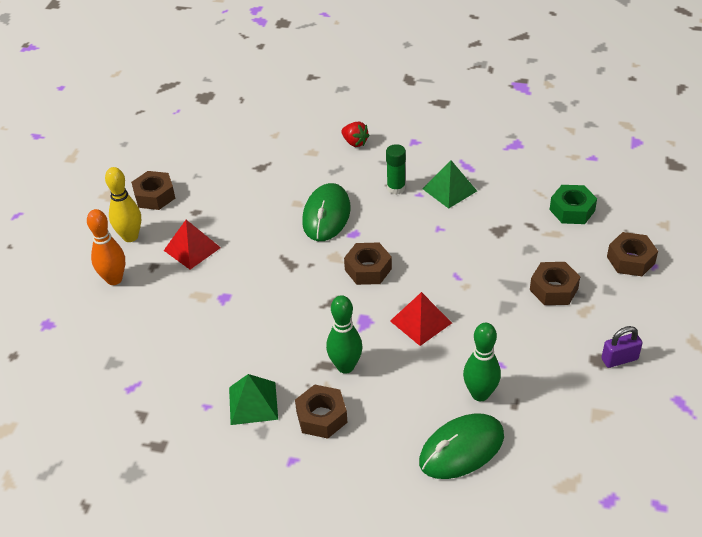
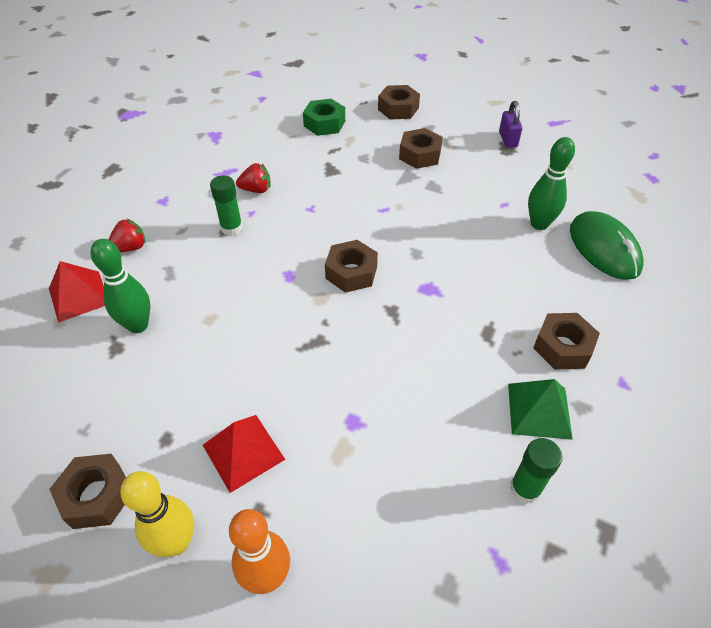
camera: 80 degrees left, 5 degrees up
green mouse [302,183,351,241] -> none
green bowling pin [326,295,362,374] -> green bowling pin moved to [91,239,151,333]
red pyramid [390,292,452,346] -> red pyramid moved to [49,261,105,323]
green pyramid [422,160,477,209] -> red strawberry [236,163,271,193]
none -> green glue stick [510,438,562,504]

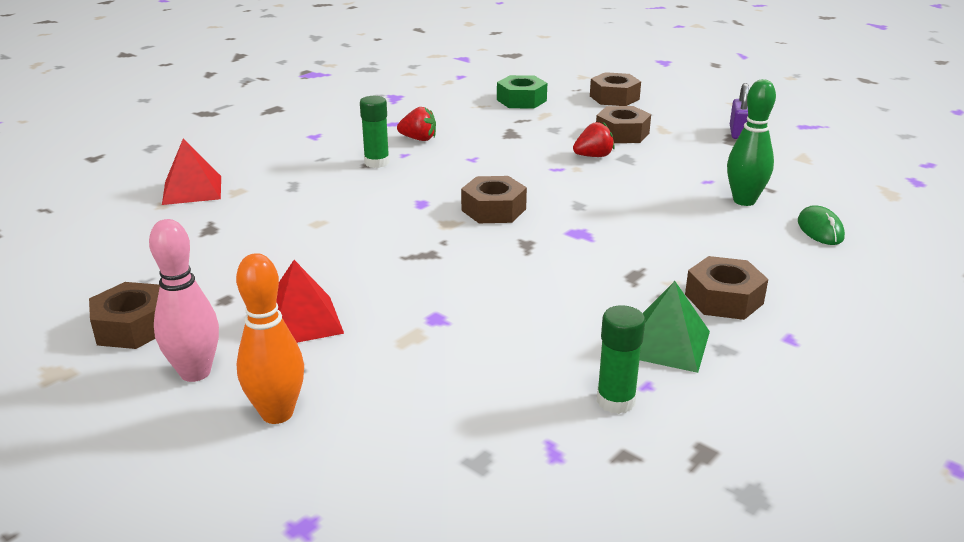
camera: 15 degrees right, 20 degrees down
green bowling pin [91,239,151,333] -> none
red strawberry [109,218,146,252] -> red strawberry moved to [573,122,615,157]
yellow bowling pin [120,471,194,557] -> pink bowling pin [149,219,219,382]
green mouse [570,211,644,280] -> green mouse [798,205,845,245], size x0.56

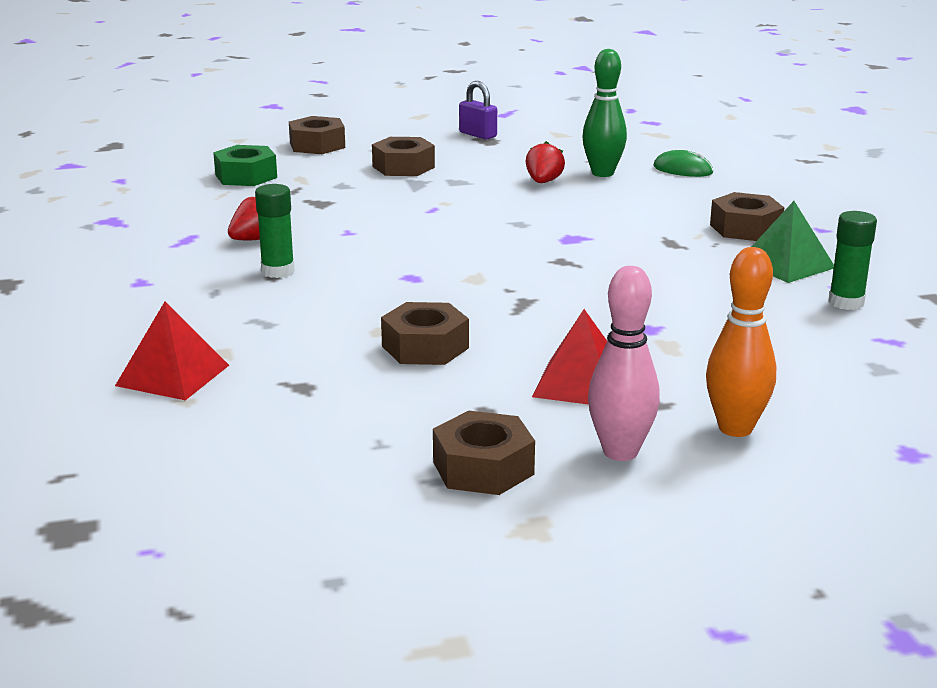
camera: 55 degrees left, 5 degrees down
brown nut [461,176,527,223] -> brown nut moved to [381,302,469,365]
red strawberry [573,122,615,157] -> red strawberry moved to [526,141,565,183]

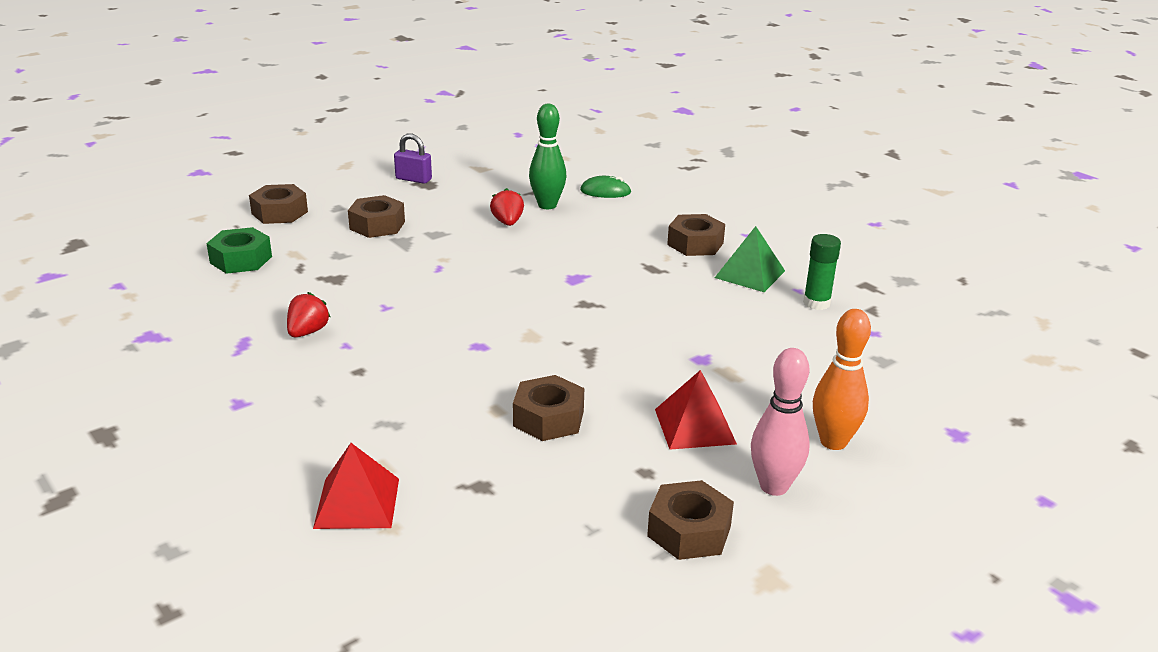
camera: 25 degrees left, 5 degrees up
green glue stick [255,184,295,278] -> none

